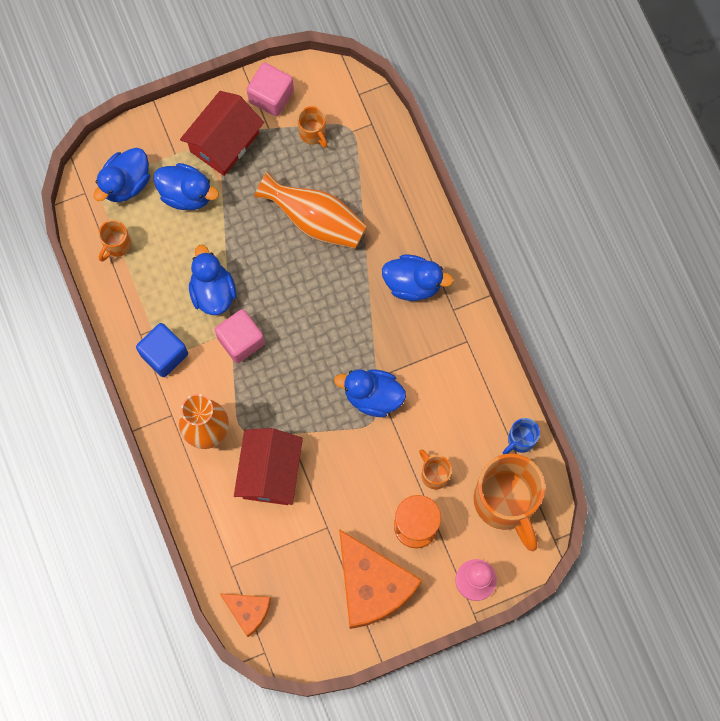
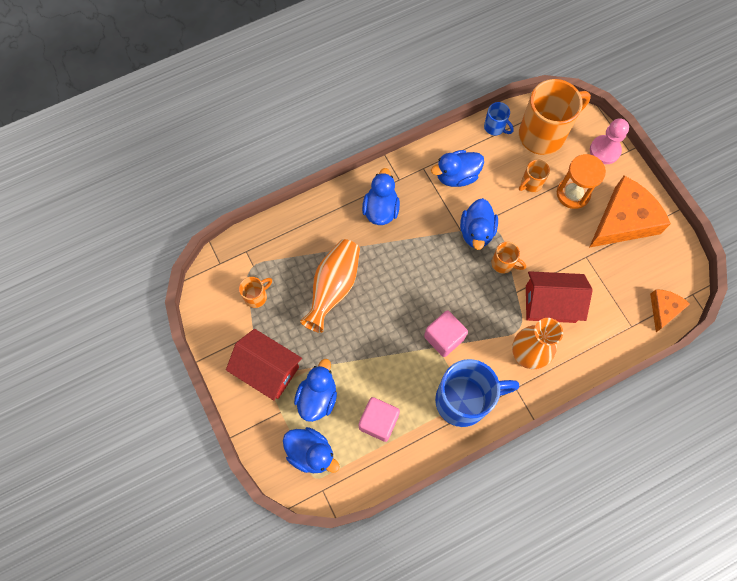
camera: 95 degrees left, 5 degrees down
orange mug [98,220,131,261] -> orange mug moved to [491,242,526,273]
blue cube [136,323,188,377] -> blue mug [435,359,519,427]
blue duck [189,245,236,315] -> blue duck moved to [431,150,484,187]
pink cube [247,62,294,117] -> pink cube moved to [359,397,400,442]

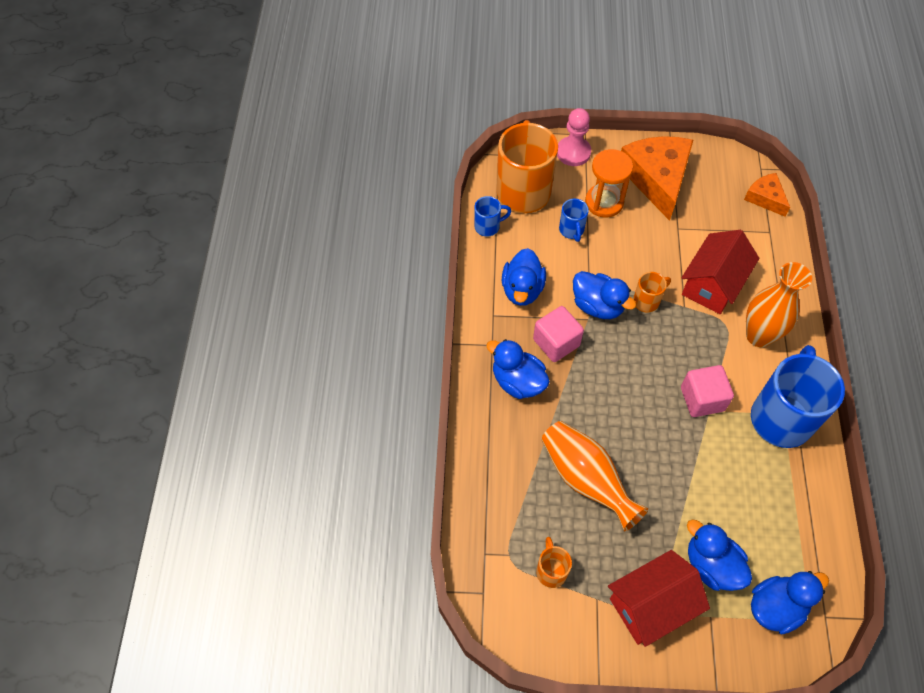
camera: 60 degrees left, 10 degrees down
pink cube [359,397,400,442] -> pink cube moved to [533,306,584,362]
orange mug [519,159,550,192] -> blue mug [559,199,589,242]

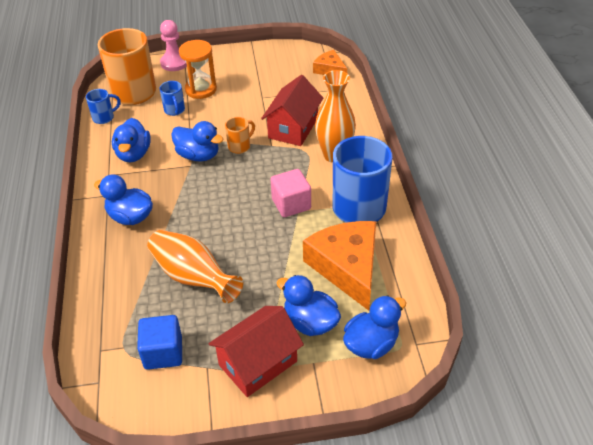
camera: 10 degrees left, 15 degrees down
pink cube [533,306,584,362] -> none
orange mug [536,537,572,588] -> blue cube [137,315,182,370]
orange cheese [621,136,693,221] -> orange cheese moved to [303,221,376,311]

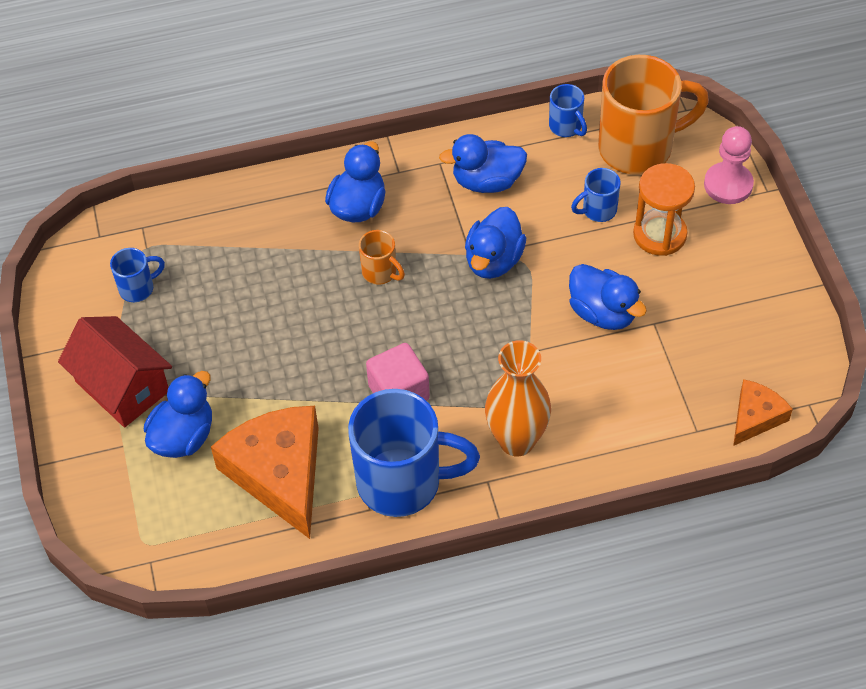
camera: 85 degrees right, 10 degrees up
blue cube [137,315,182,370] -> blue mug [110,248,165,302]
orange vase [147,230,243,303] -> none
orange mug [225,117,255,154] -> orange mug moved to [359,230,405,285]
red house [261,75,323,146] -> none
orange cheese [303,221,376,311] -> orange cheese turned 90 degrees counterclockwise [211,406,319,539]
blue duck [343,295,406,359] -> blue duck moved to [569,264,647,330]

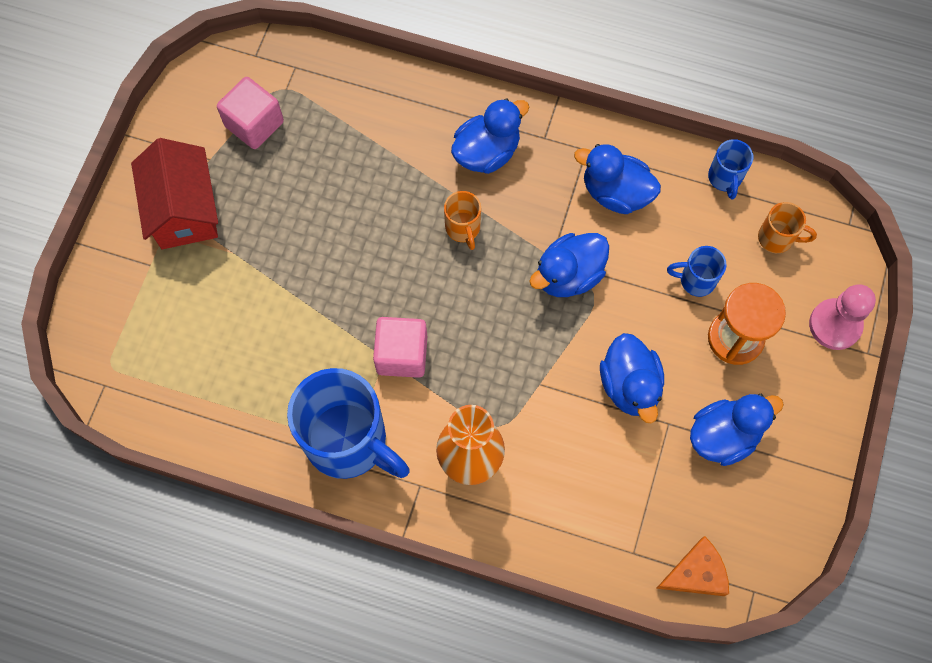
camera: 30 degrees right, 15 degrees up
blue mug [110,248,165,302] -> pink cube [217,77,284,149]
blue duck [144,371,212,458] -> blue duck moved to [690,394,784,466]
orange cheese [211,406,319,539] -> none
orange mug [598,55,709,175] -> orange mug [758,202,817,253], size x0.45

